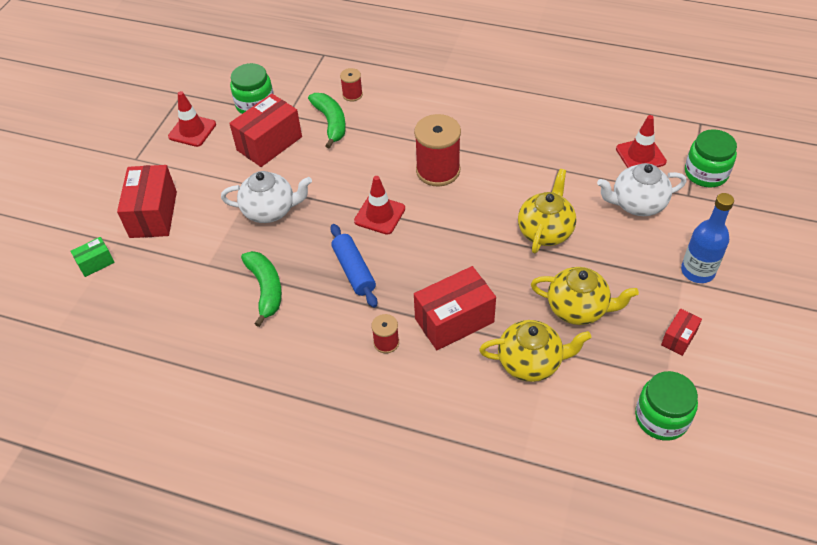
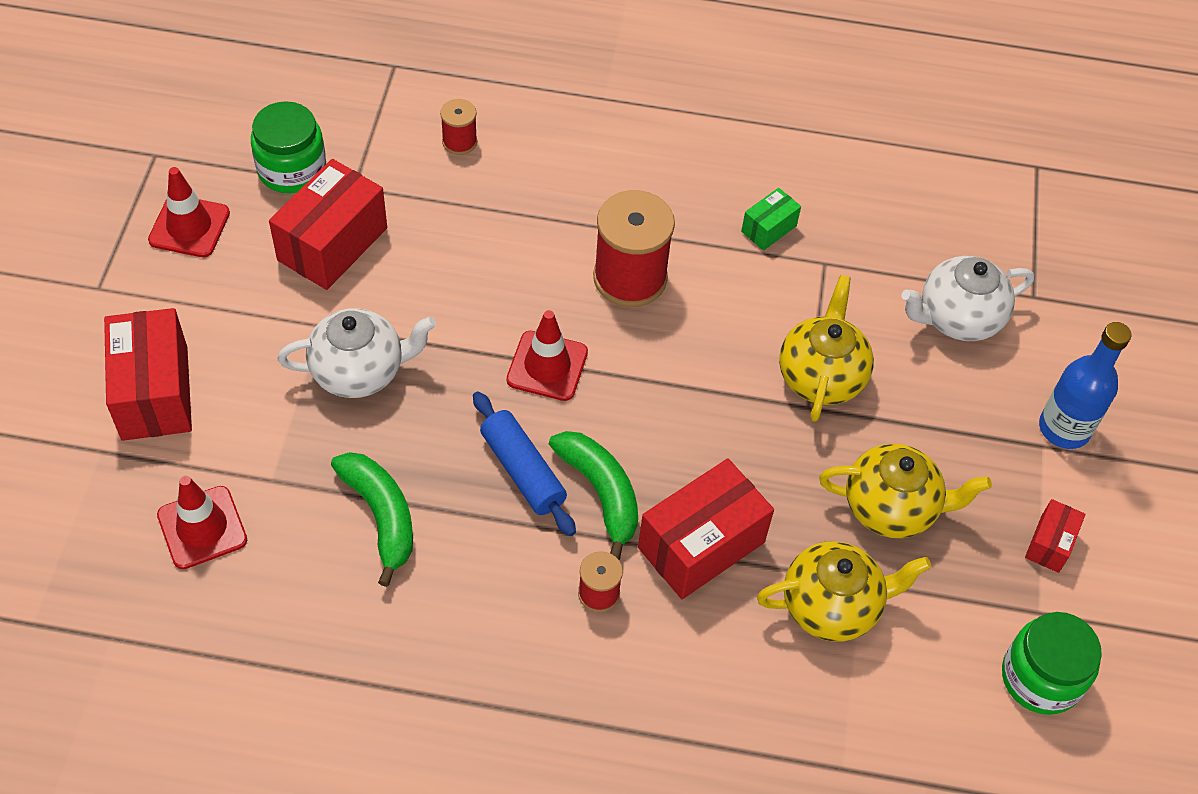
camera: 15 degrees left, 5 degrees up
green box [70,237,115,277] -> green box moved to [741,188,801,250]
green banana [308,93,346,149] -> green banana moved to [549,431,638,560]
red traffic cone [616,115,667,168] -> red traffic cone moved to [157,476,247,569]
green jar [685,129,737,188] -> none

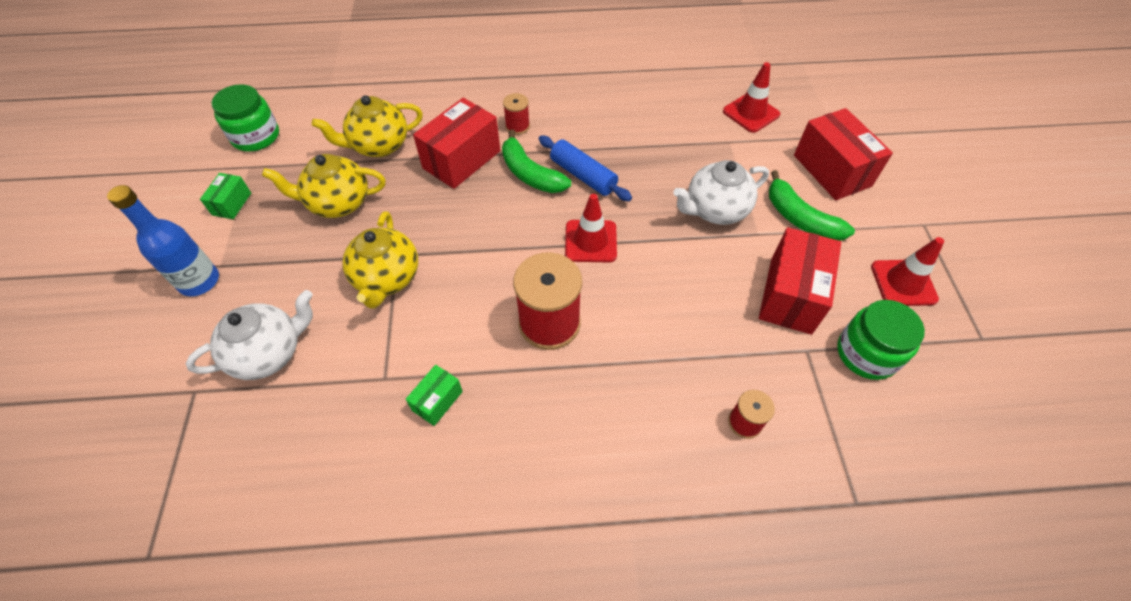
camera: 170 degrees right, 0 degrees up
green banana [331,452,413,587] -> green banana moved to [769,170,855,241]
red box [1025,499,1085,573] -> green box [200,173,251,219]

